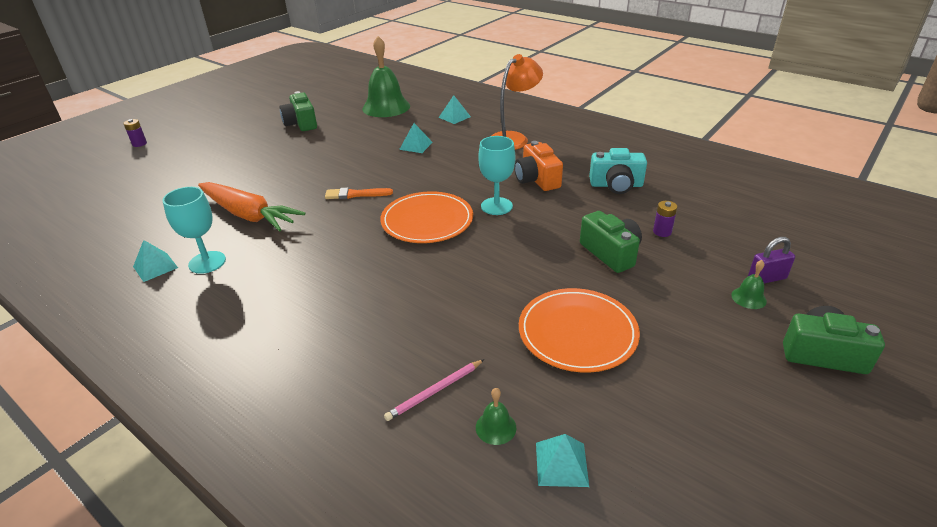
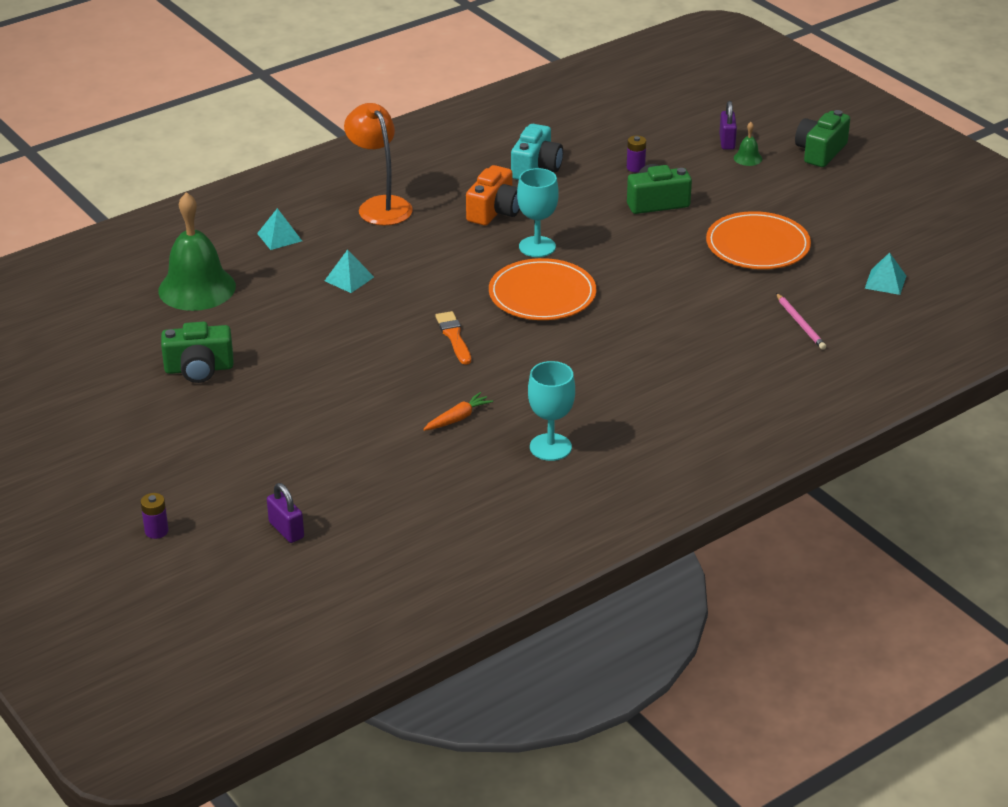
camera: 75 degrees left, 0 degrees up
turquoise pyramid [133,240,178,282] -> none
orange carrot [198,182,305,232] -> orange carrot [423,392,493,431], size x0.45
orange brush [325,187,393,199] -> orange brush turned 150 degrees clockwise [435,311,471,365]
green bell [476,388,516,445] -> none
orange camera [514,141,563,191] -> orange camera turned 60 degrees counterclockwise [466,165,520,226]
none -> purple padlock [267,483,304,543]

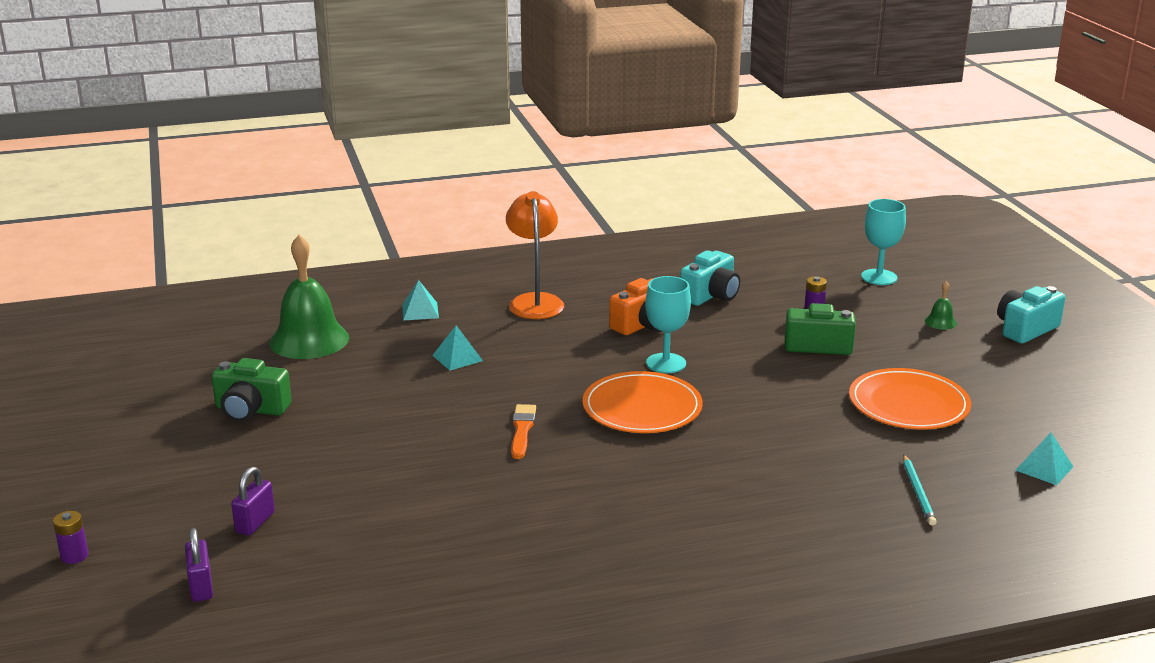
camera: 20 degrees right, 10 degrees down
orange carrot [423,392,493,431] -> none
turquoise goblet [528,361,575,461] -> turquoise goblet moved to [861,199,906,285]
purple padlock [719,101,737,150] -> purple padlock moved to [231,467,275,535]
pink pencil [776,293,826,350] -> turquoise pencil [903,455,937,526]
green camera [795,110,850,167] -> turquoise camera [997,286,1065,343]

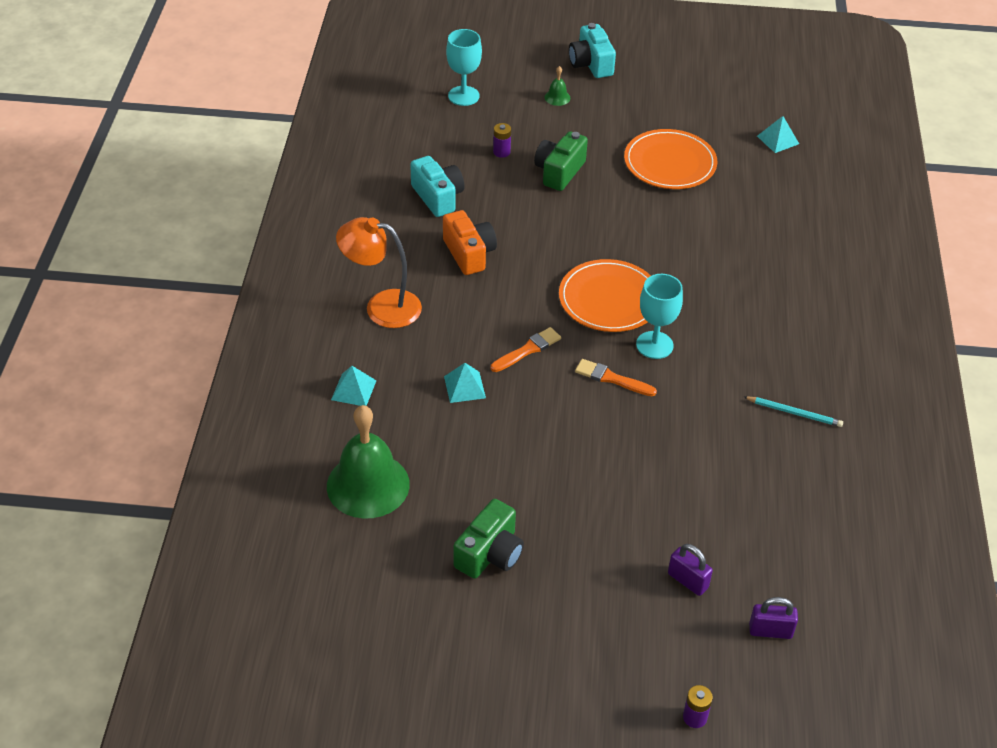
camera: 70 degrees left, 20 degrees up
turquoise goblet [645,276,691,373] -> turquoise goblet moved to [636,274,683,359]
turquoise pencil [903,455,937,526] -> turquoise pencil moved to [744,396,843,427]
none -> orange brush [491,327,561,372]

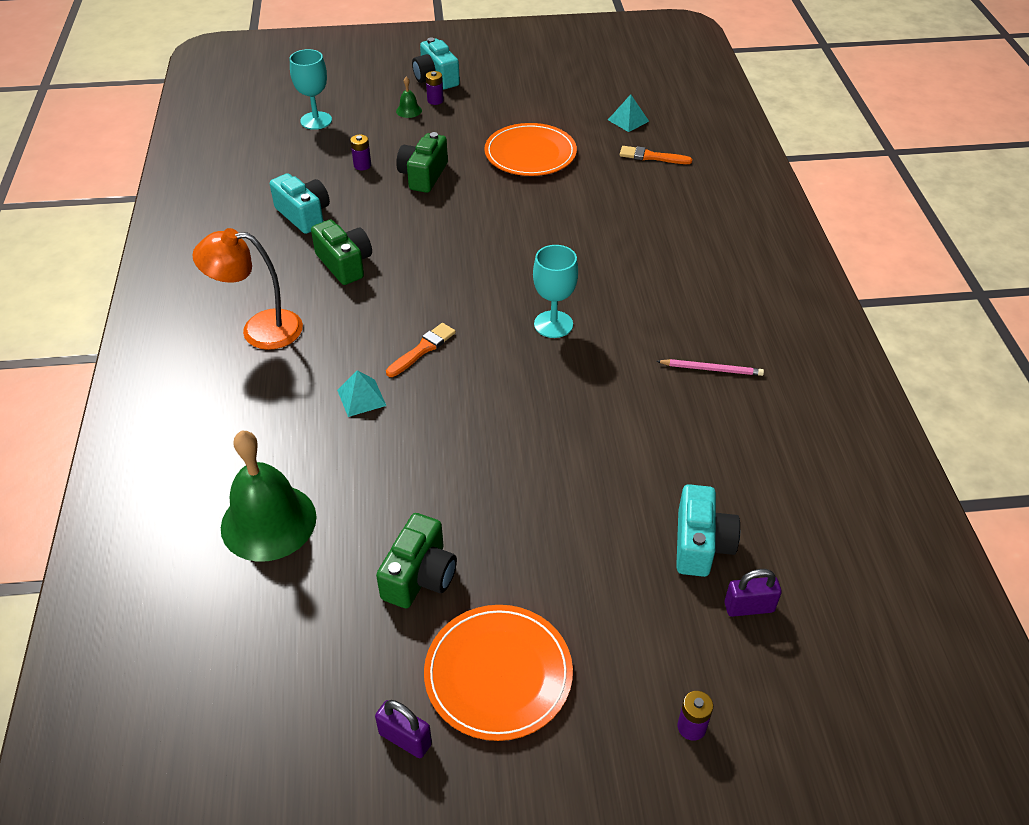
camera: 10 degrees left, 0 degrees up
turquoise pyramid [331,366,376,406] -> none
orange camera [443,210,497,275] -> green camera [311,220,372,285]
orange plate [559,259,651,332] -> orange plate moved to [424,605,573,741]
orange brush [575,359,657,396] -> orange brush moved to [620,146,692,164]
purple padlock [668,544,713,596] -> purple padlock moved to [375,700,432,758]
turquoise pencil [744,396,843,427] -> pink pencil [657,359,764,376]
none -> purple battery [426,71,444,105]
none -> turquoise camera [676,484,740,577]

